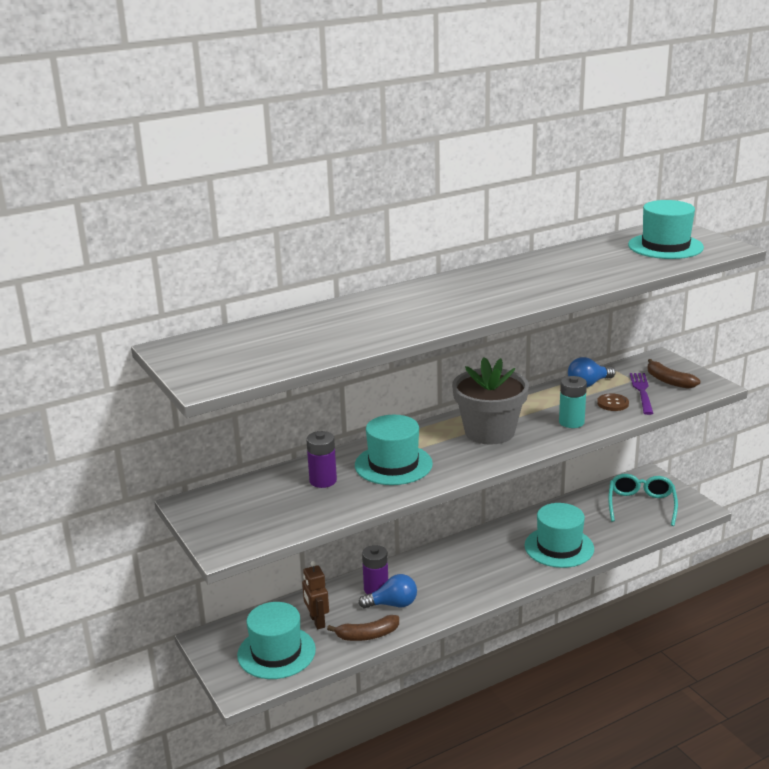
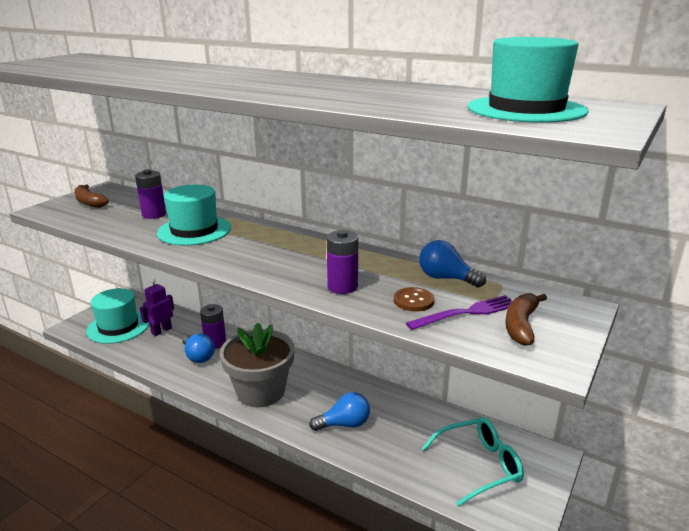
camera: 60 degrees right, 0 degrees up
brown robot [302,561,329,629] -> purple robot [140,279,174,336]
brown banana [327,615,399,641] -> brown banana moved to [74,184,109,208]
grey flower pot [452,357,529,445] -> grey flower pot moved to [219,323,295,407]
turquoise hat [525,503,594,568] -> blue light bulb [309,392,370,431]
turquoise battery [559,376,587,428] -> purple battery [327,230,358,294]

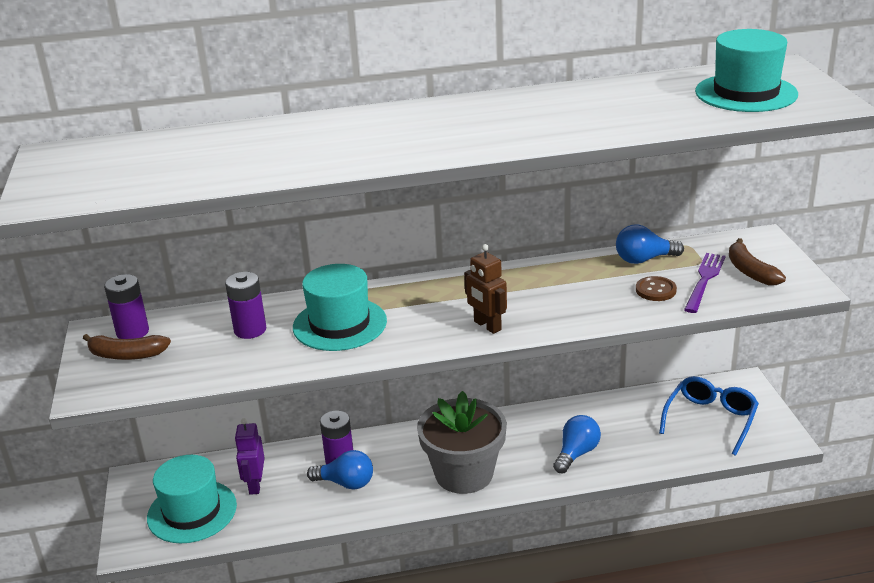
camera: 40 degrees left, 5 degrees up
purple battery [327,230,358,294] -> purple battery moved to [104,274,149,339]
turquoise glasses [422,417,524,506] -> blue glasses [659,376,759,456]
none -> brown robot [464,244,507,334]

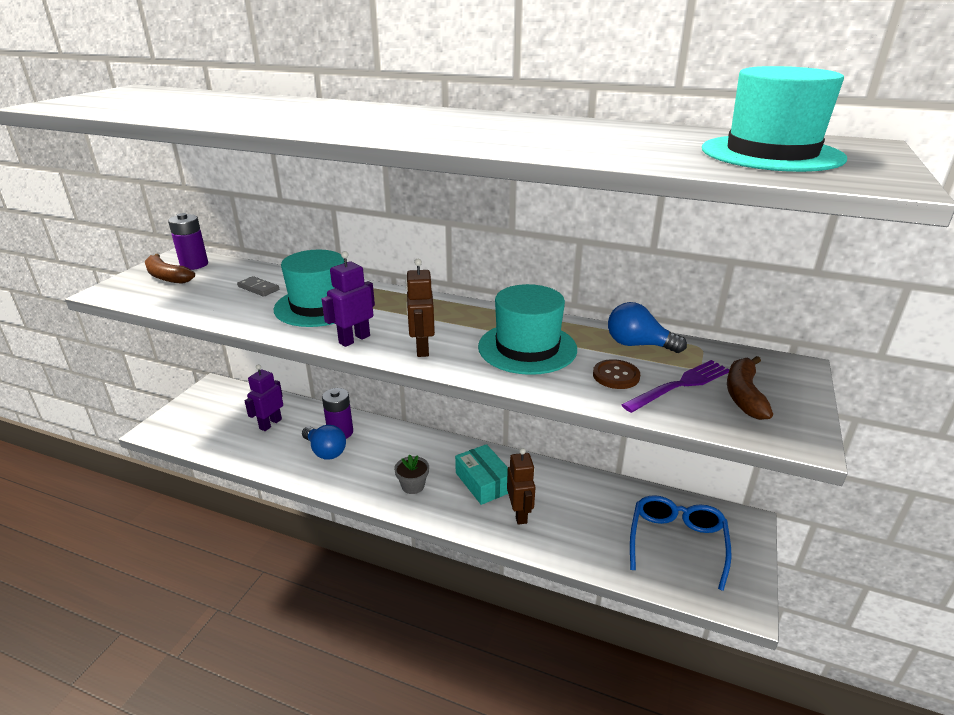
camera: 30 degrees right, 0 degrees up
turquoise hat [147,455,237,543] -> turquoise hat moved to [478,284,577,375]
purple battery [225,272,266,339] -> grey domino [237,276,279,297]
grey flower pot [417,391,507,494] -> grey flower pot [394,455,429,494], size x0.41
blue light bulb [553,415,601,473] -> brown robot [507,448,535,525]
blue glasses [659,376,759,456] -> blue glasses turned 45 degrees counterclockwise [630,495,731,591]
none -> purple robot [322,251,375,347]
none -> turquoise box [455,444,508,505]

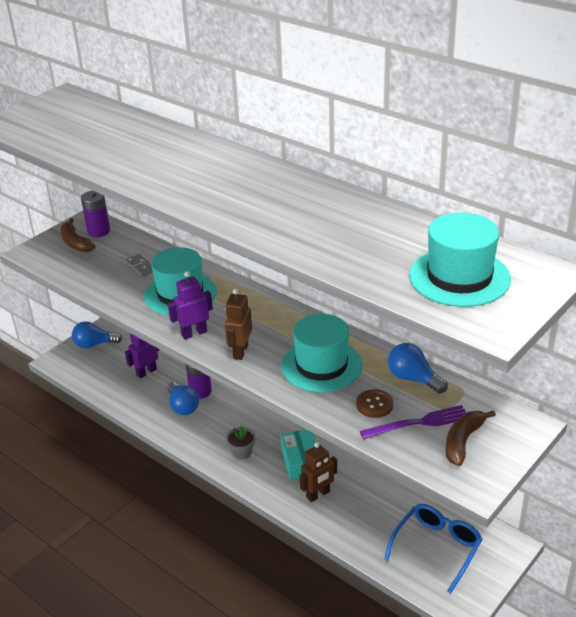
camera: 20 degrees right, 5 degrees up
brown robot [507,448,535,525] -> brown robot turned 45 degrees clockwise [300,442,337,502]
none -> blue light bulb [72,321,122,349]

